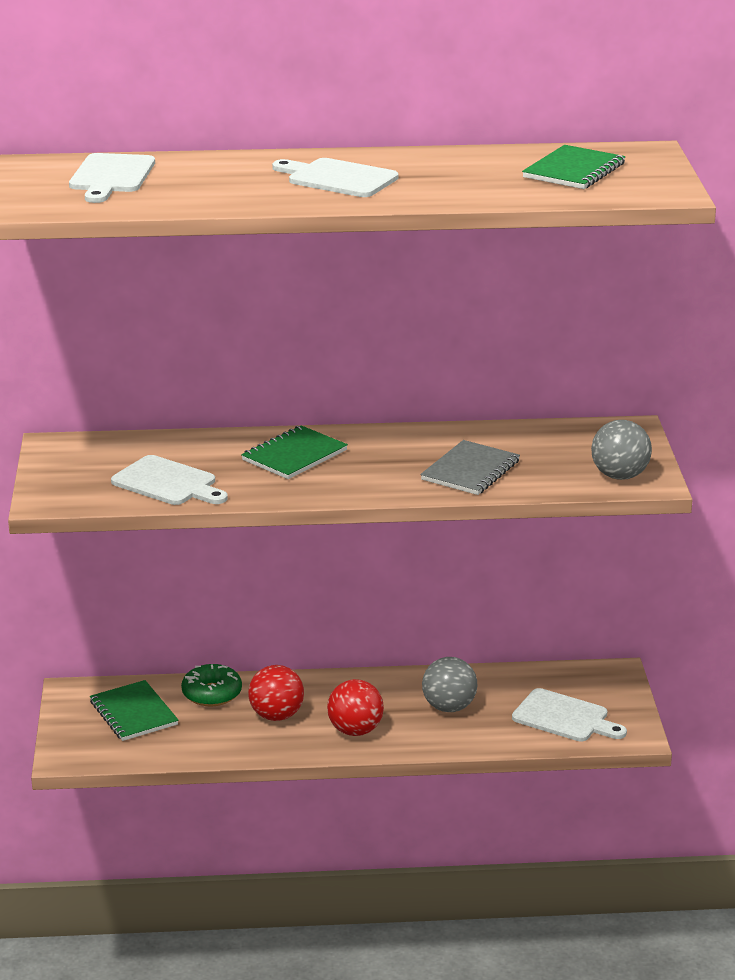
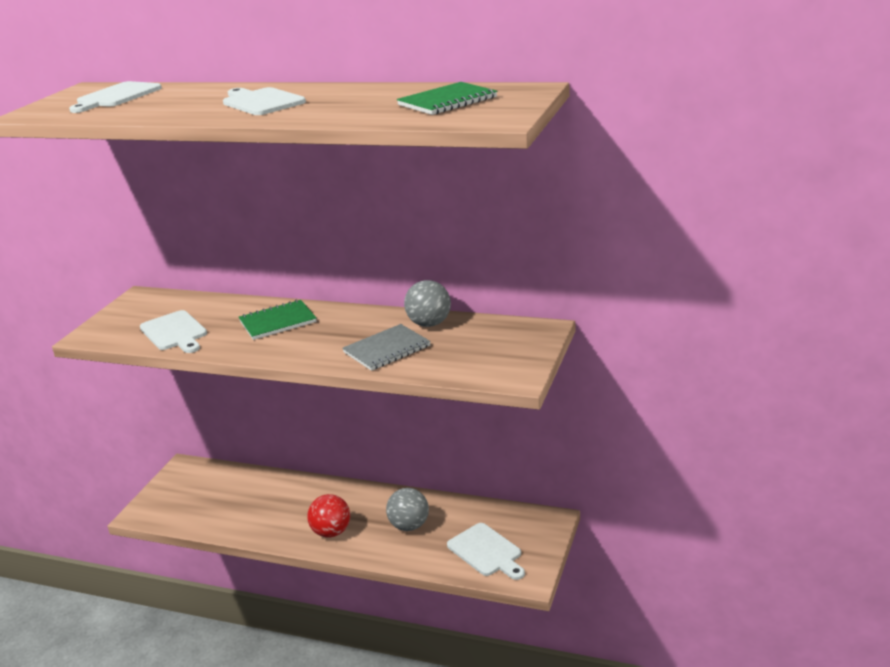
camera: 25 degrees right, 0 degrees up
green notebook [90,680,179,741] -> none
green donut [181,664,242,706] -> none
red ball [248,665,304,721] -> none
grey ball [591,420,652,480] -> grey ball moved to [404,280,451,327]

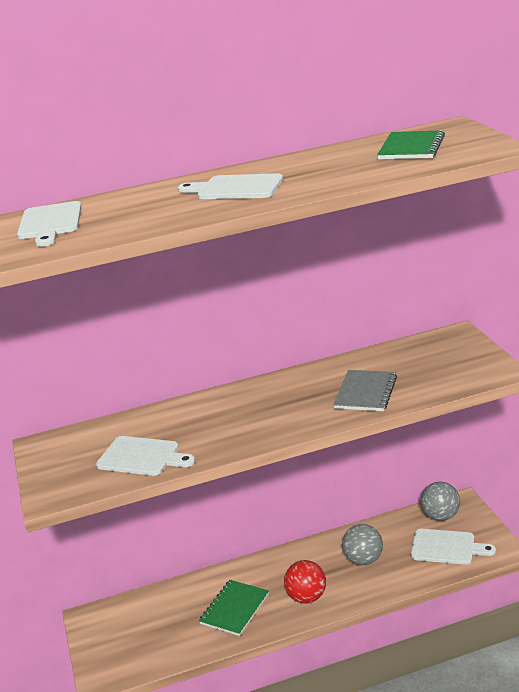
camera: 35 degrees left, 0 degrees up
green notebook [239,300,317,340] -> green notebook moved to [199,580,269,636]
grey ball [404,280,451,327] -> grey ball moved to [421,482,460,521]

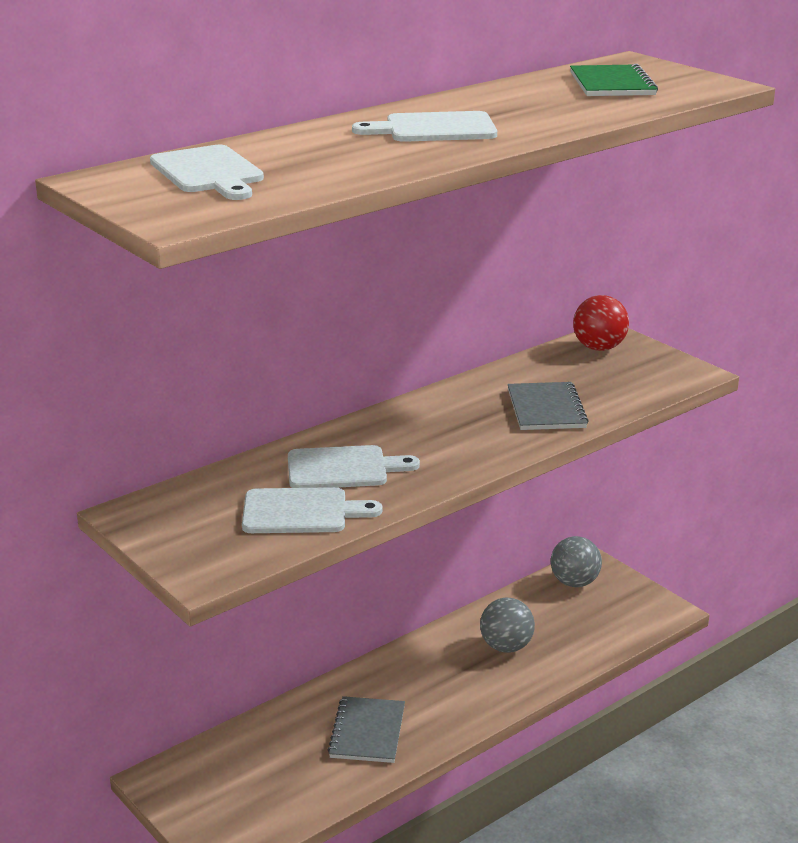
camera: 25 degrees left, 0 degrees up
green notebook [199,580,269,636] -> grey notebook [328,696,405,763]
red ball [284,560,326,603] -> red ball moved to [573,295,629,351]
white cutting board [411,529,496,565] -> white cutting board moved to [288,445,420,488]

